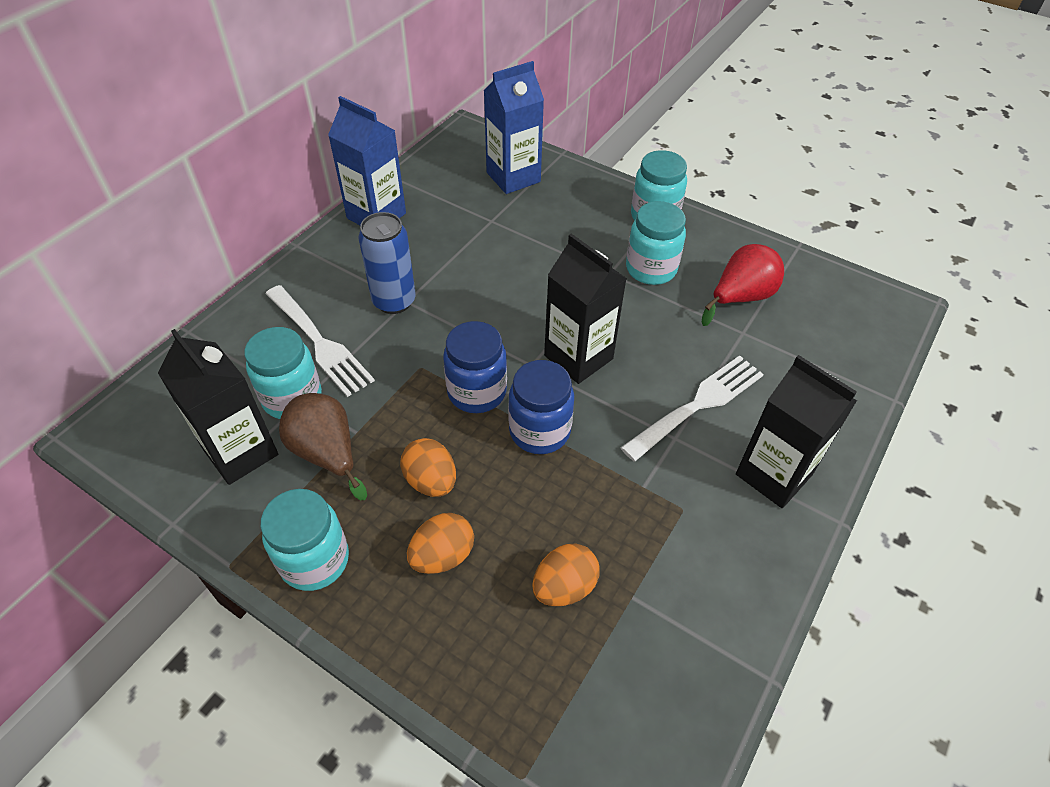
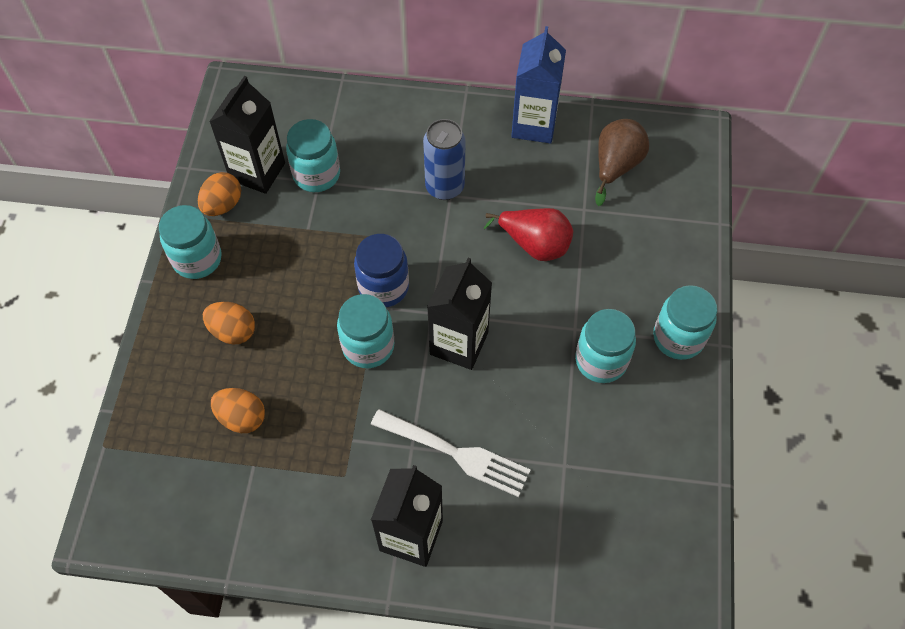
camera: 65 degrees right, 10 degrees up
white fork [266,285,375,397] -> none
brown pear [279,393,367,500] -> brown pear moved to [595,119,649,206]
orange egg [401,438,456,497] -> orange egg moved to [198,172,241,216]
blue carton [483,61,544,194] -> none
blue jar [508,360,574,454] -> turquoise jar [337,294,394,368]
red pear [702,244,784,326] -> red pear moved to [484,208,573,261]

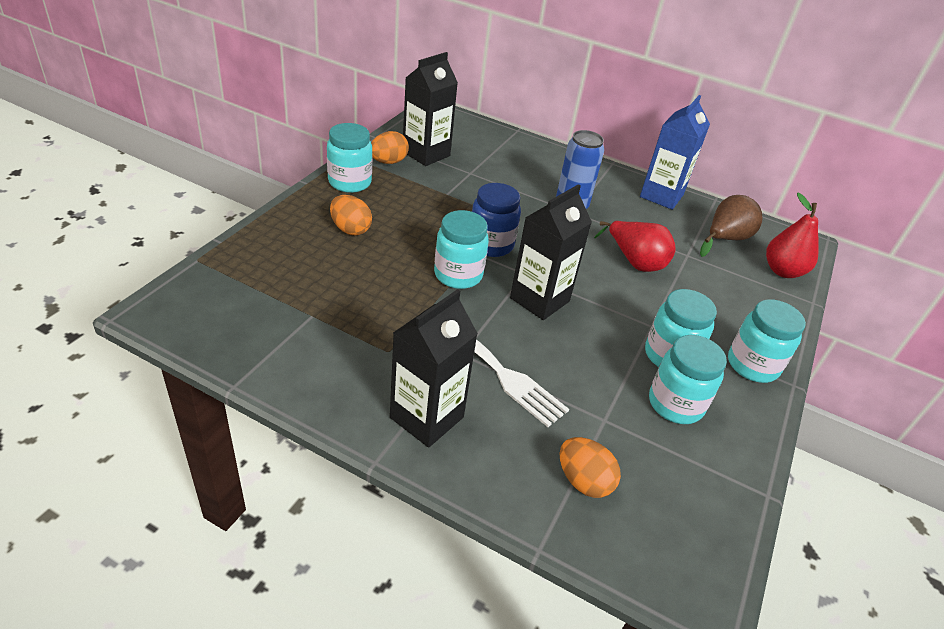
camera: 15 degrees right, 20 degrees down
orange egg [211,388,265,433] -> orange egg moved to [560,437,621,498]
turquoise jar [286,119,340,192] -> turquoise jar moved to [649,335,727,424]
none -> red pear [766,193,819,278]

